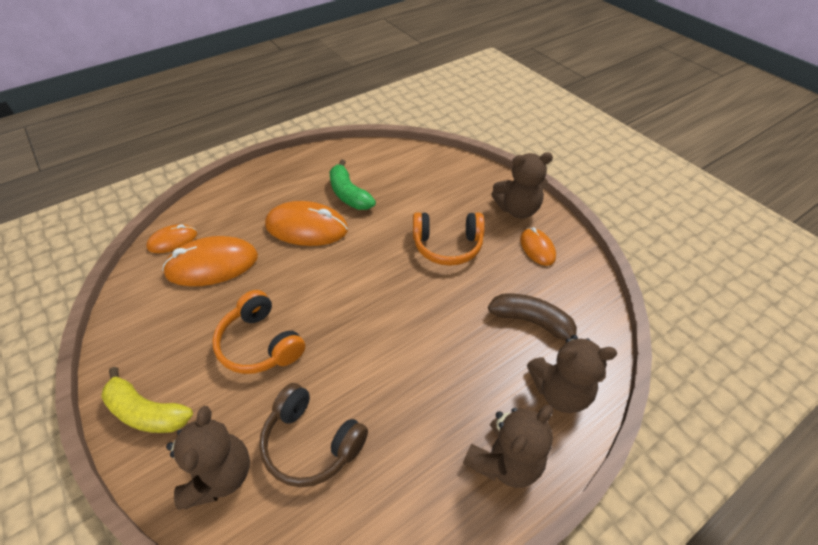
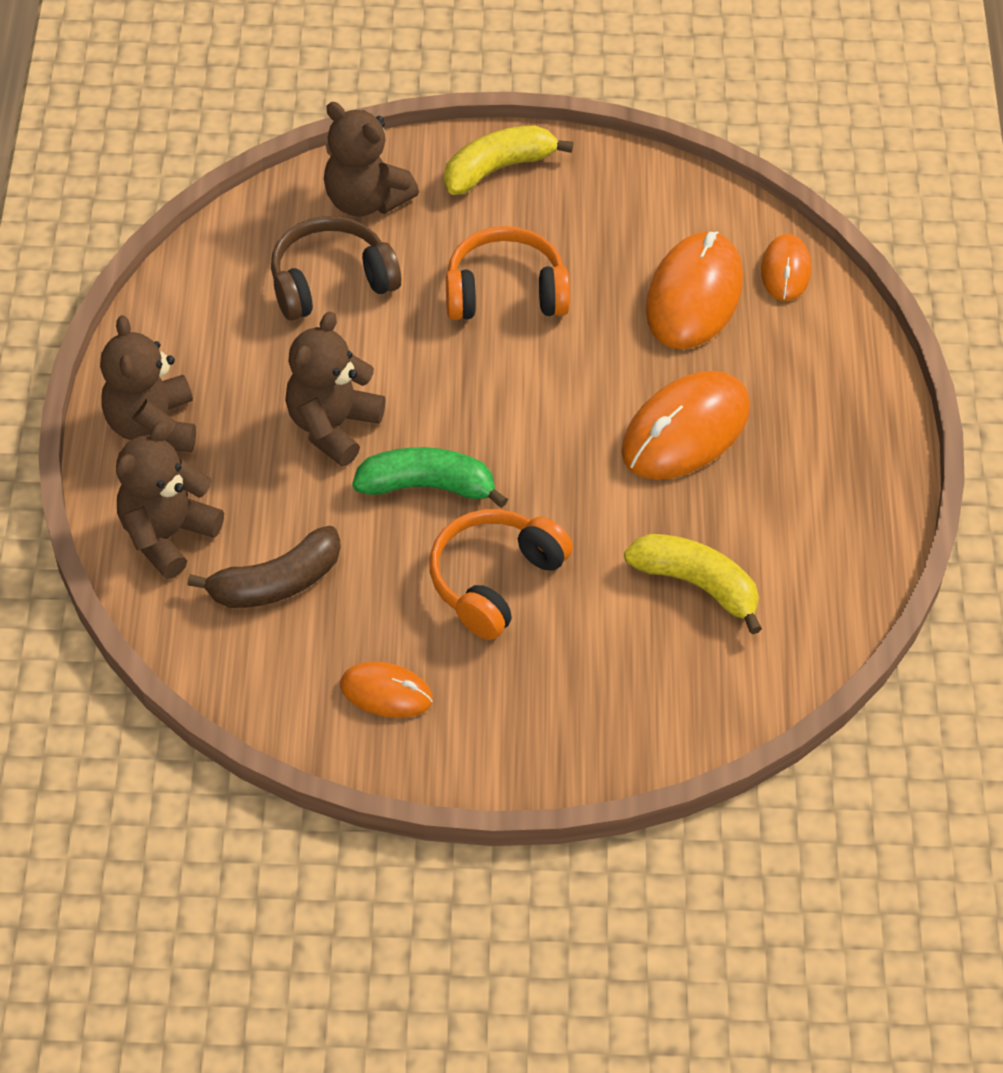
camera: 125 degrees right, 5 degrees up
green banana [330,160,376,210] -> green banana moved to [352,447,508,508]
brown teddy bear [491,152,553,218] -> brown teddy bear moved to [285,311,386,466]
none -> yellow banana [624,534,762,634]

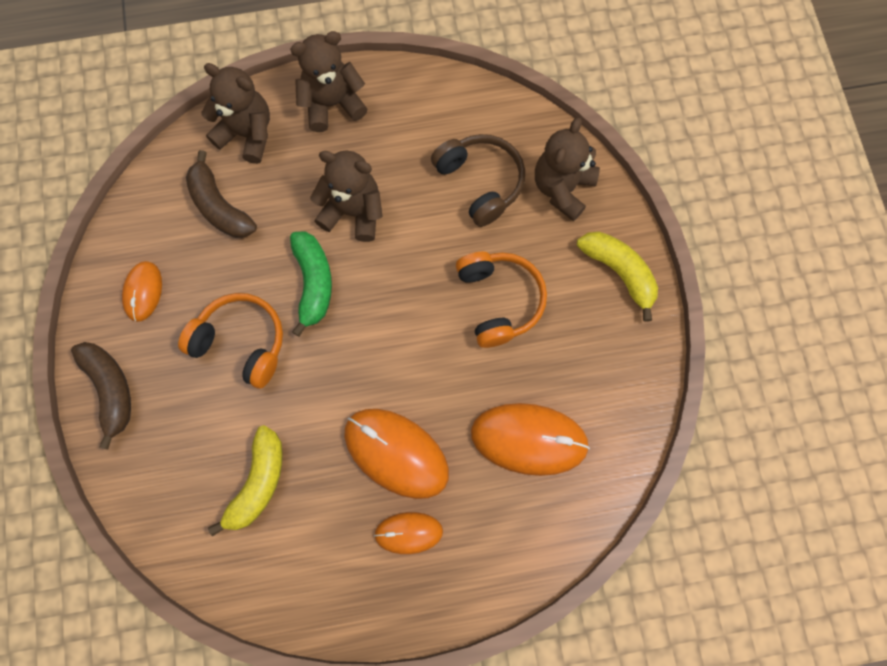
camera: 80 degrees right, 20 degrees up
orange mouse [761,234,811,301] -> orange mouse moved to [374,512,443,554]
none -> brown banana [71,342,131,450]

